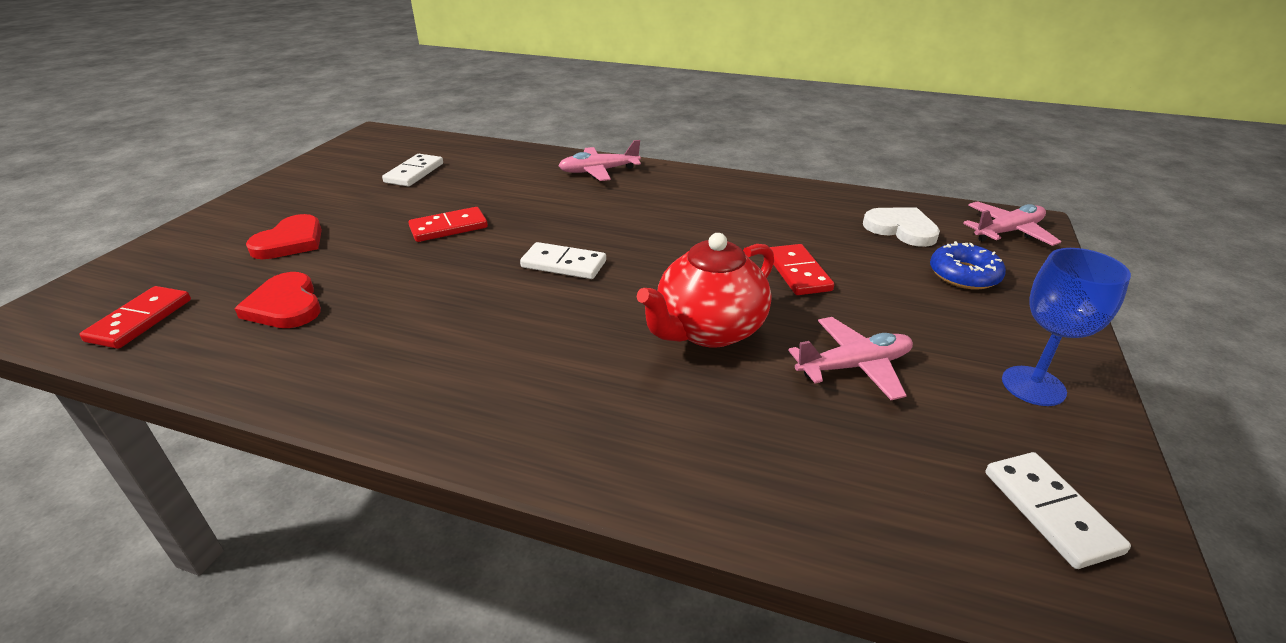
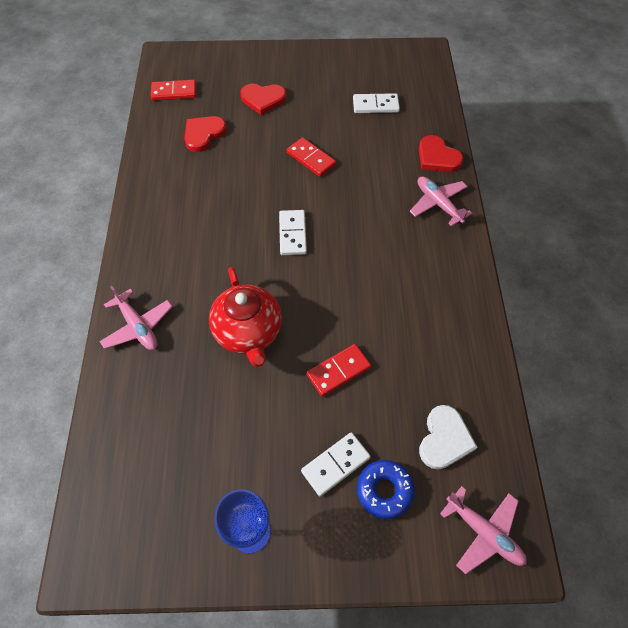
camera: 70 degrees right, 25 degrees up
red teapot [637,233,774,348] -> red teapot turned 135 degrees counterclockwise [209,267,282,367]
pink plane [788,317,913,400] -> pink plane moved to [99,286,173,350]
white domino [986,452,1131,569] -> white domino moved to [301,432,371,496]
none -> red heart [419,135,463,172]

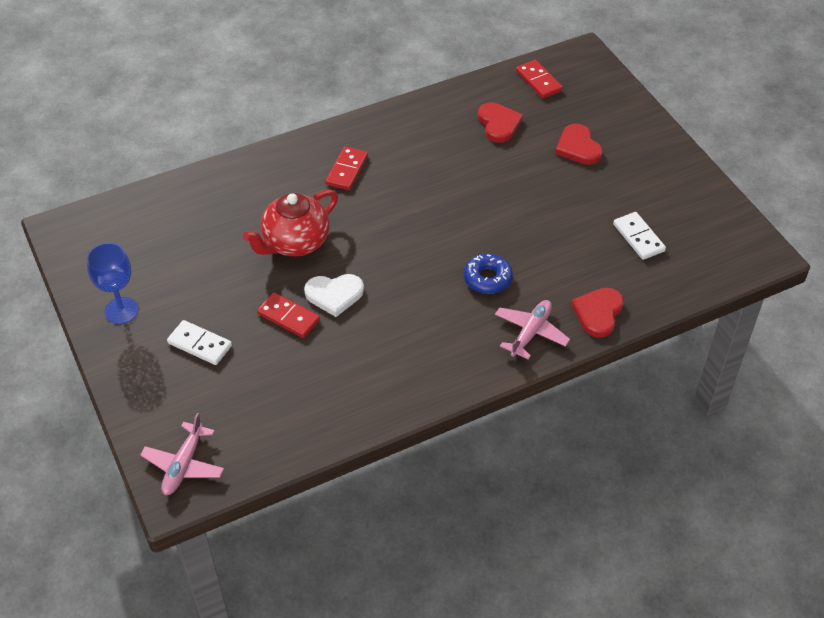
camera: 65 degrees right, 10 degrees down
pink plane [99,286,173,350] -> none
red heart [184,116,227,152] -> red heart turned 60 degrees clockwise [478,102,523,143]
white domino [279,210,307,255] -> none
red domino [287,137,336,177] -> red domino moved to [325,146,368,190]
blue donut [357,460,415,519] -> blue donut moved to [464,254,513,294]
white heart [419,405,478,470] -> white heart moved to [304,274,364,317]

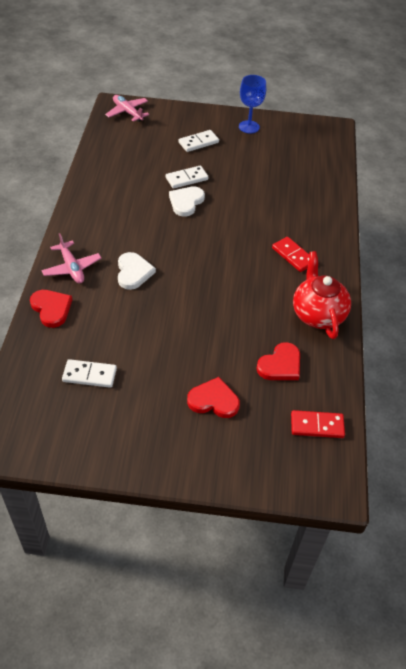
camera: 120 degrees right, 0 degrees up
red teapot [243,189,338,256] -> red teapot moved to [293,251,351,339]
red domino [257,292,320,338] -> white domino [166,166,209,189]
blue donut [464,254,513,294] -> white heart [118,252,156,290]
red heart [478,102,523,143] -> red heart turned 60 degrees counterclockwise [256,342,300,380]

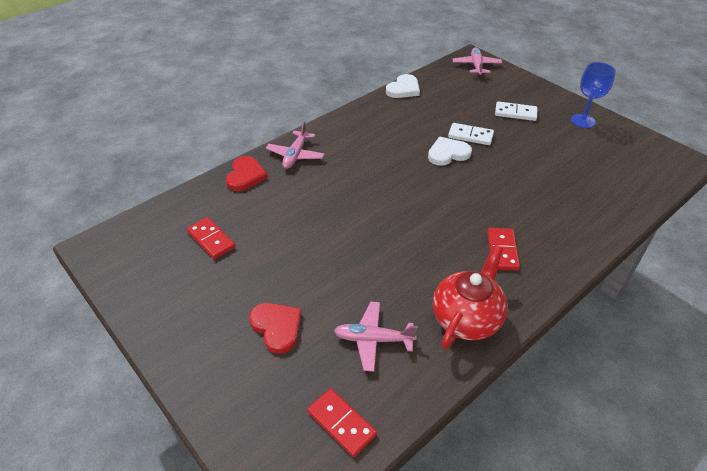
camera: 45 degrees right, 5 degrees down
white domino [62,359,117,388] -> red domino [187,217,236,259]
white heart [118,252,156,290] -> white heart moved to [386,74,420,98]
red heart [256,342,300,380] -> pink plane [334,302,418,372]

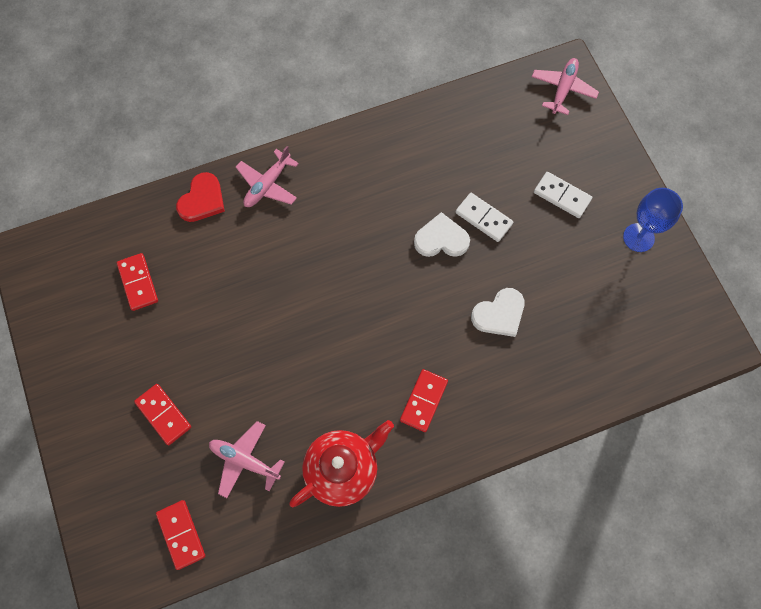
camera: 20 degrees right, 25 degrees up
red heart [249,303,302,354] -> red domino [134,384,191,445]
white heart [386,74,420,98] -> white heart moved to [471,288,524,337]

